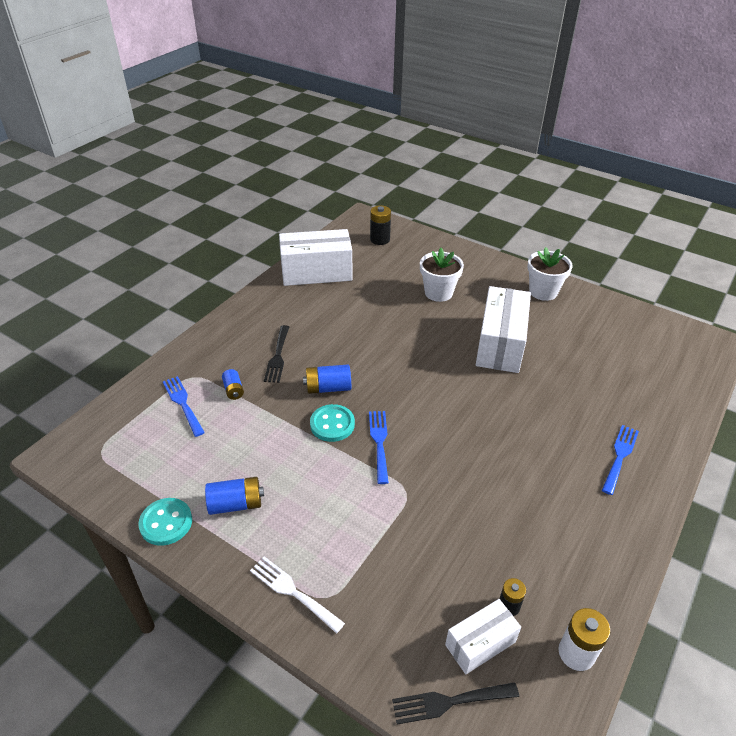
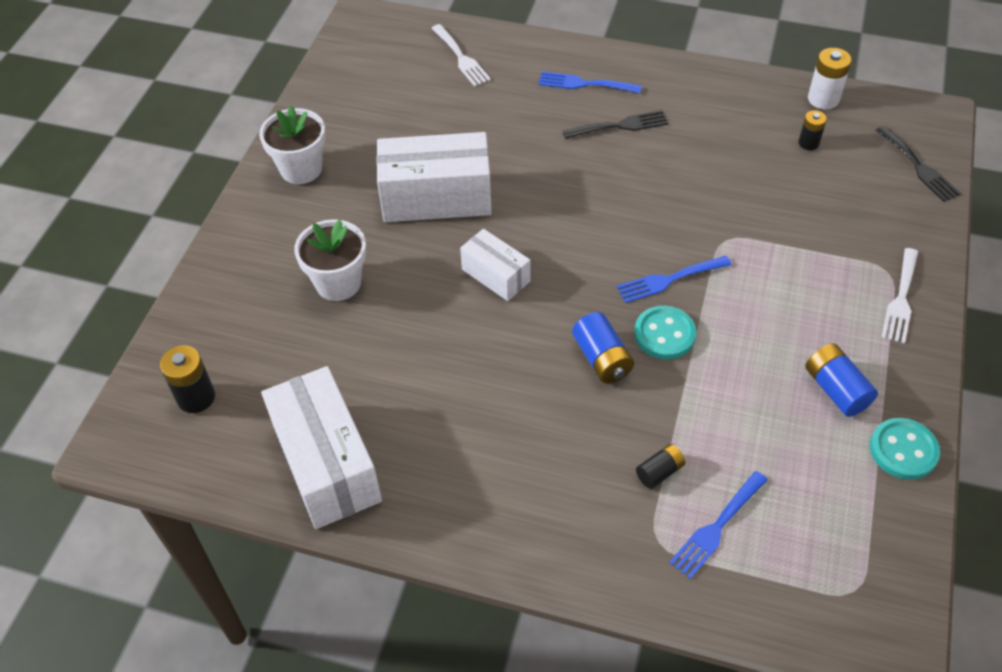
camera: 105 degrees left, 10 degrees up
blue battery [222,369,244,400] -> black battery [636,444,686,489]
black fork [264,325,289,383] -> black fork moved to [563,110,668,139]
white box [445,599,521,674] -> white box moved to [460,229,530,301]
none -> white fork [431,24,491,87]

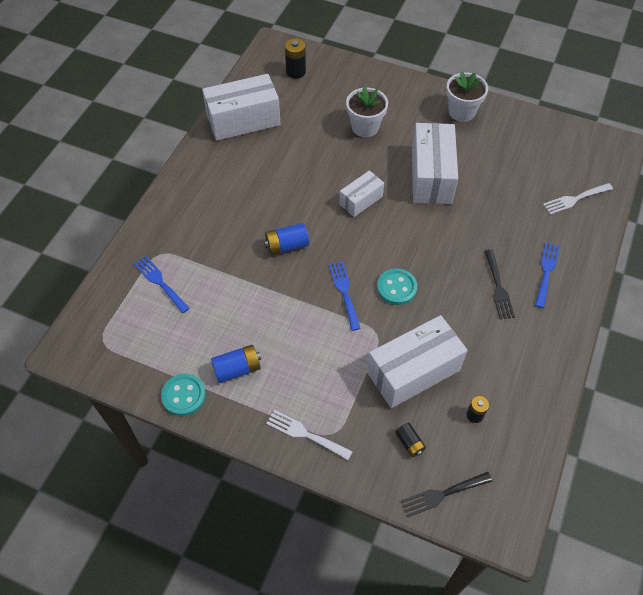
camera: 95 degrees right, 5 degrees up
turquoise button [634,306,696,359] -> turquoise button moved to [377,268,417,305]
black battery [636,444,686,489] -> black battery moved to [395,423,426,457]
white battery [808,48,852,109] -> none
none -> white box [367,315,468,408]

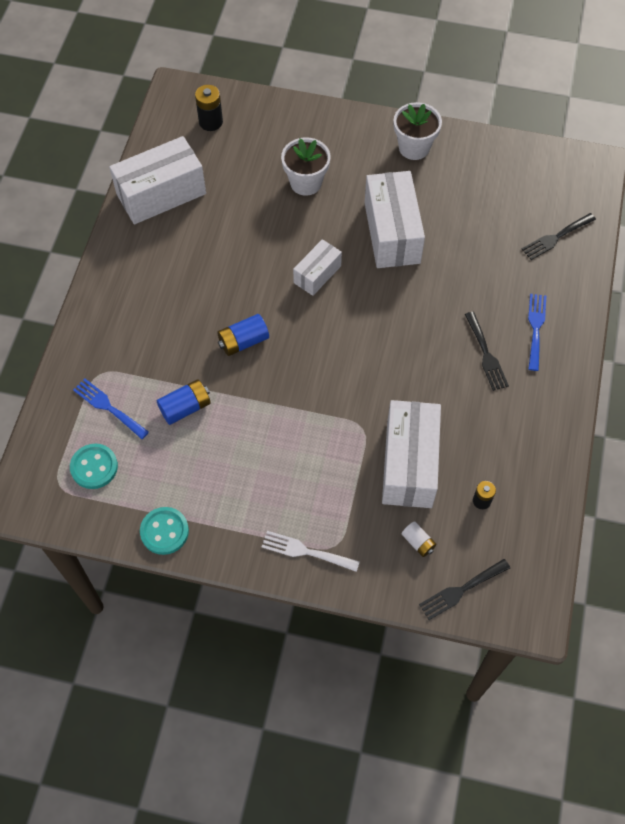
camera: 10 degrees left, 5 degrees up
blue battery [211,345,261,383] -> blue battery moved to [157,379,211,425]
blue fork [329,261,361,331] -> none
white box [367,315,468,408] -> white box turned 45 degrees counterclockwise [382,400,441,508]
turquoise button [377,268,417,305] -> turquoise button moved to [70,444,118,489]
black battery [395,423,426,457] -> white battery [402,521,437,557]
white fork [543,183,613,215] -> black fork [522,213,596,260]

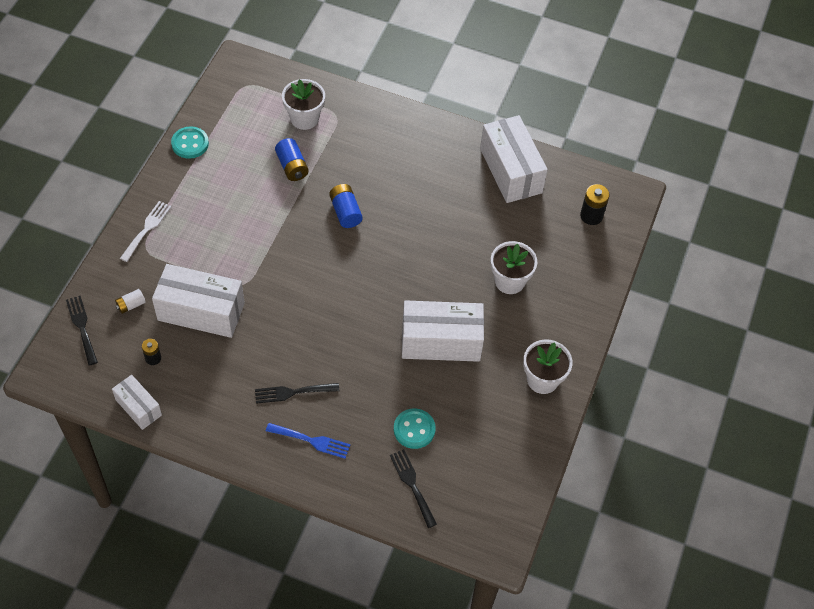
camera: 95 degrees right, 5 degrees down
turquoise button [70,444,118,489] -> turquoise button moved to [394,408,436,449]
blue fork [73,378,149,439] -> white flower pot [282,79,325,130]
white box [293,239,342,296] -> white box moved to [112,375,162,430]

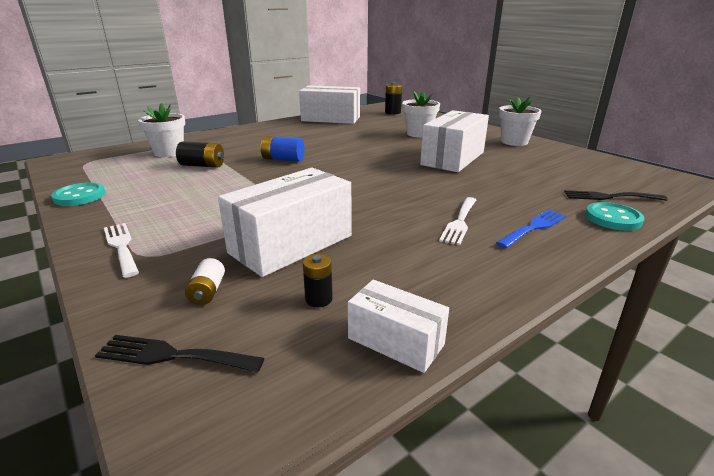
camera: 55 degrees left, 30 degrees down
white box [112,375,162,430] -> white box turned 45 degrees clockwise [348,280,449,373]
black fork [255,383,339,404] -> white fork [439,197,476,245]
blue battery [275,138,309,181] -> black battery [176,142,224,168]
turquoise button [394,408,436,449] -> turquoise button moved to [585,202,644,231]

